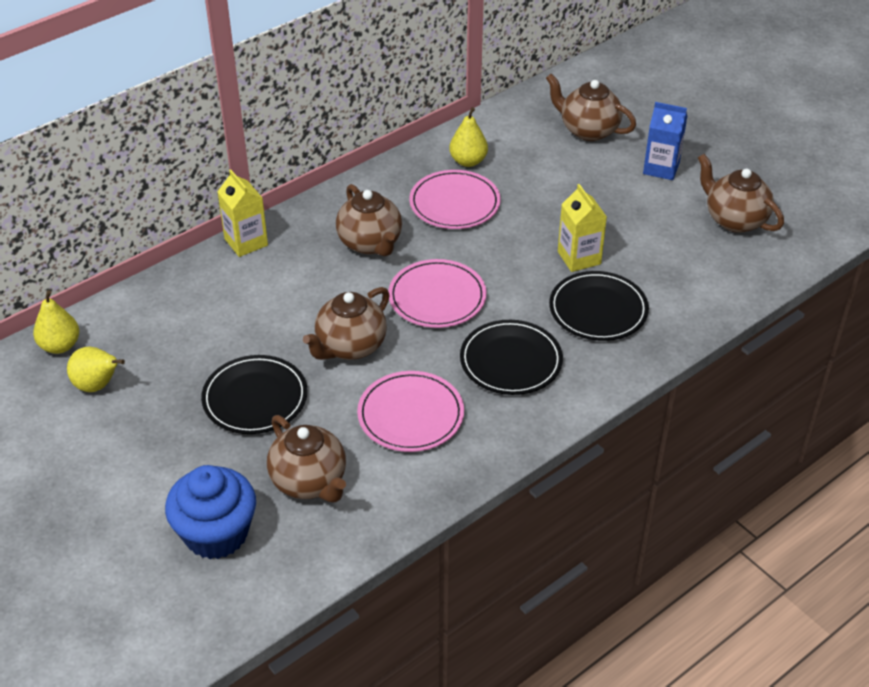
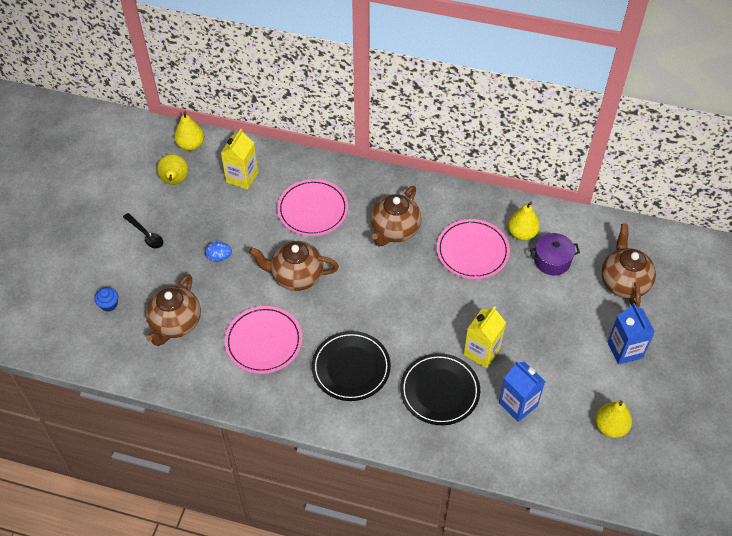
camera: 55 degrees right, 10 degrees up
blue cupcake [165,465,256,559] -> blue cupcake [94,287,118,311], size x0.41
black plate [201,355,308,434] -> blue egg [205,242,232,262]
yellow carton [217,170,268,257] -> yellow carton moved to [221,129,258,190]
pink plate [388,259,486,328] -> pink plate moved to [277,179,348,236]
brown teapot [698,154,784,233] -> yellow pear [595,400,632,438]
none -> black spoon [123,213,163,249]
none -> blue carton [499,361,545,422]
none -> purple pot [530,233,580,275]

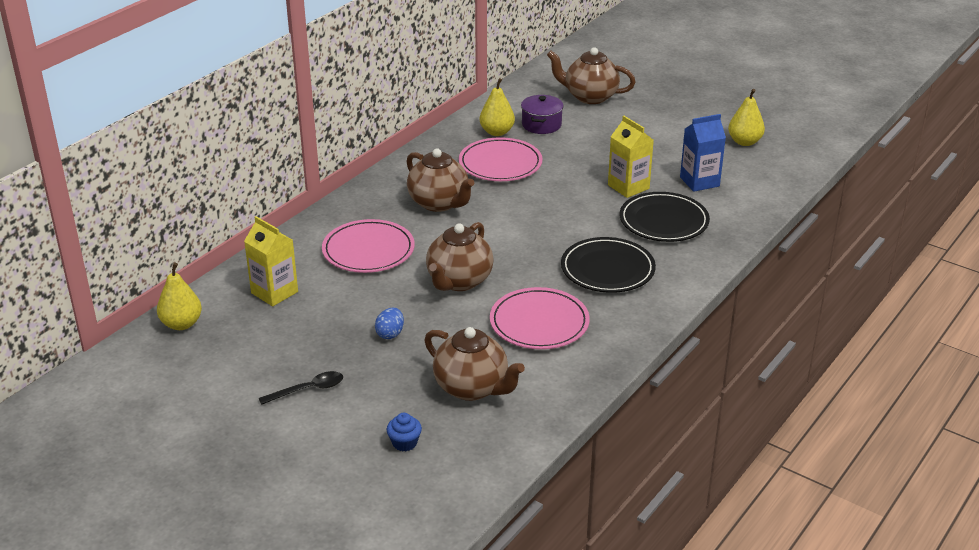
camera: 70 degrees left, 20 degrees down
yellow pear [157,154,188,185] -> none
blue carton [607,303,655,365] -> none

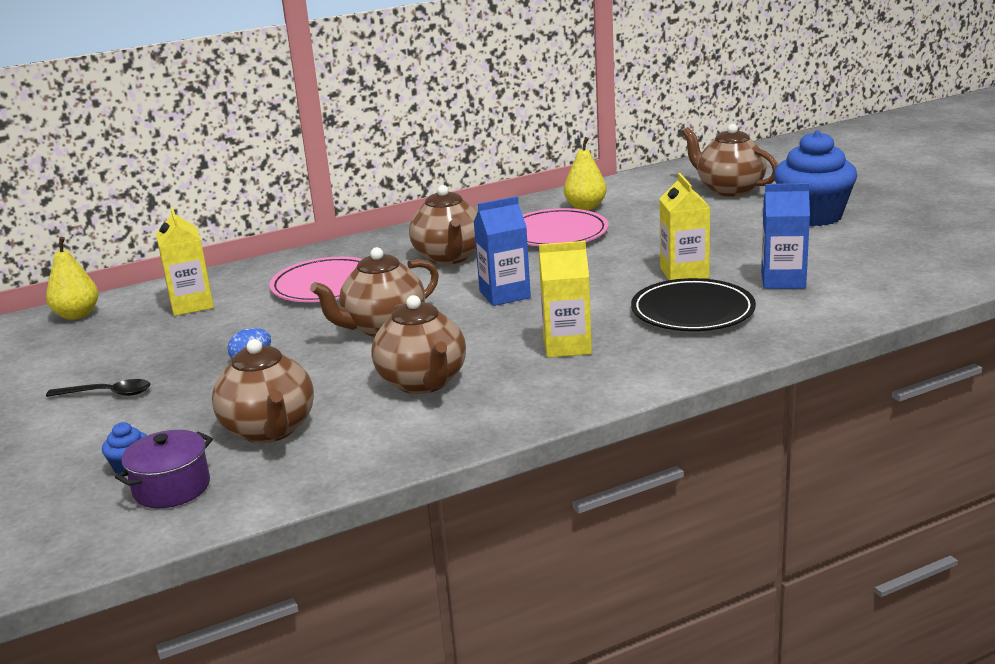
camera: 30 degrees right, 10 degrees down
pink plate [490,287,590,349] -> brown teapot [371,295,466,394]
purple pot [521,95,564,134] -> purple pot moved to [115,430,213,508]
black plate [561,237,656,293] -> yellow carton [539,241,592,358]
yellow pear [728,89,765,146] -> none
none -> blue carton [474,196,531,306]
none -> blue cupcake [774,130,857,226]

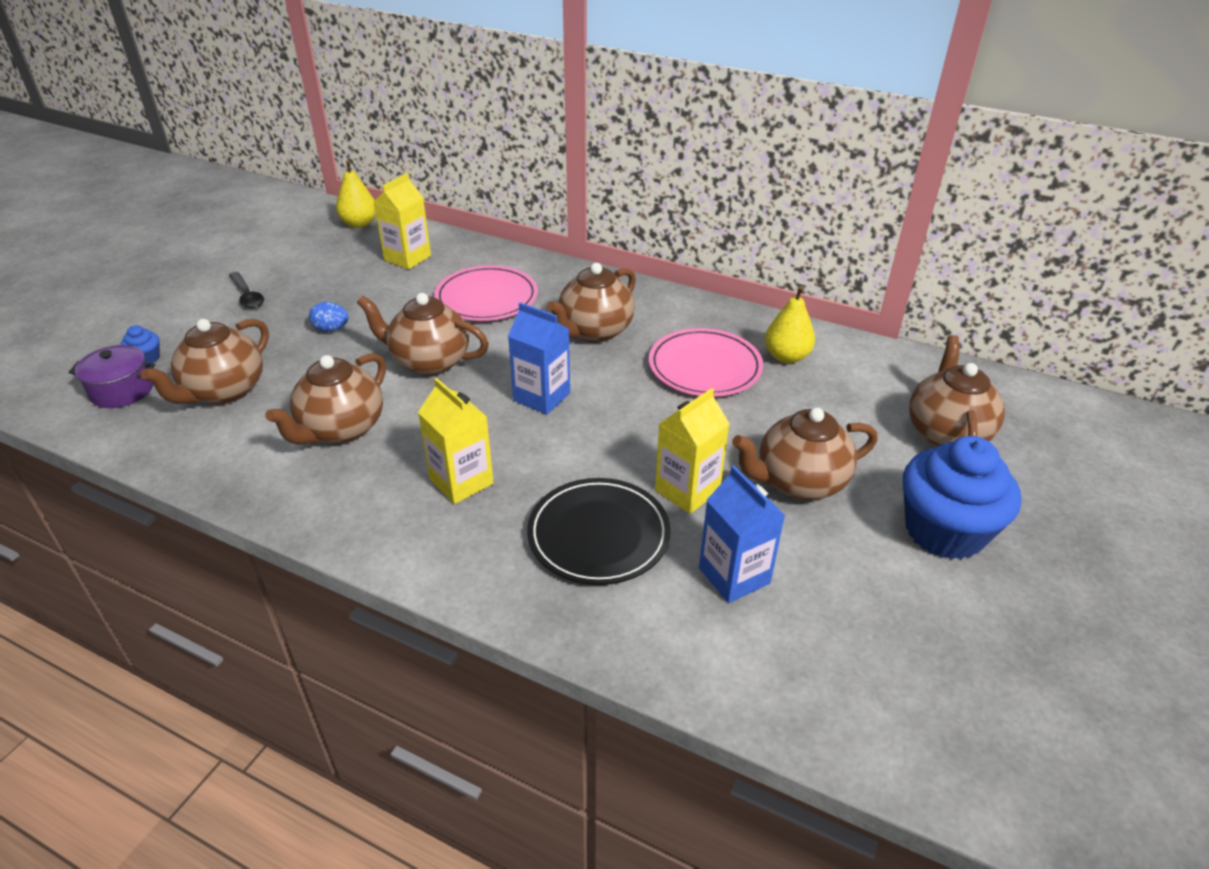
camera: 50 degrees right, 15 degrees up
none -> brown teapot [732,408,878,500]

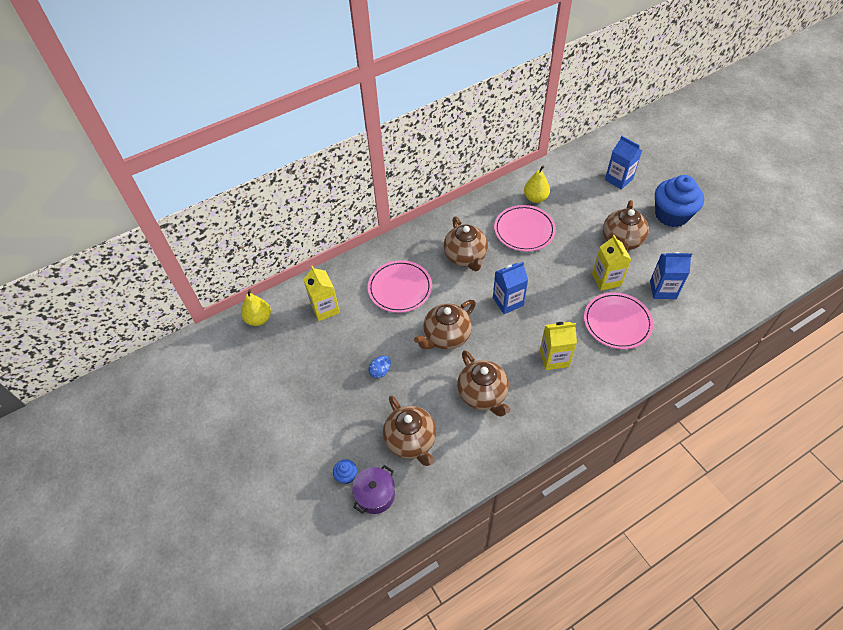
camera: 55 degrees left, 15 degrees up
black spoon [229,272,264,308] -> none
black plate [527,478,671,585] -> pink plate [584,292,653,349]
brown teapot [909,335,1005,447] -> blue carton [605,136,642,189]

